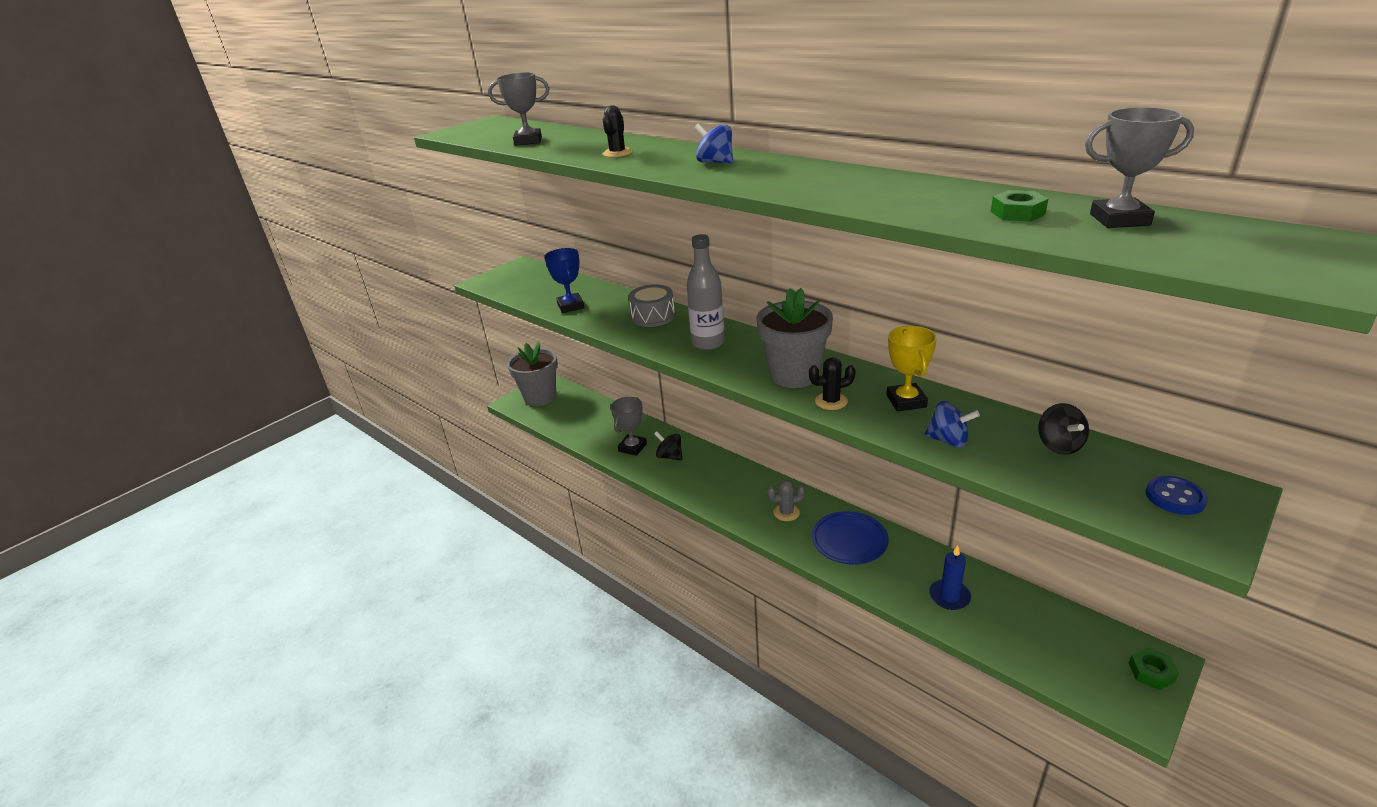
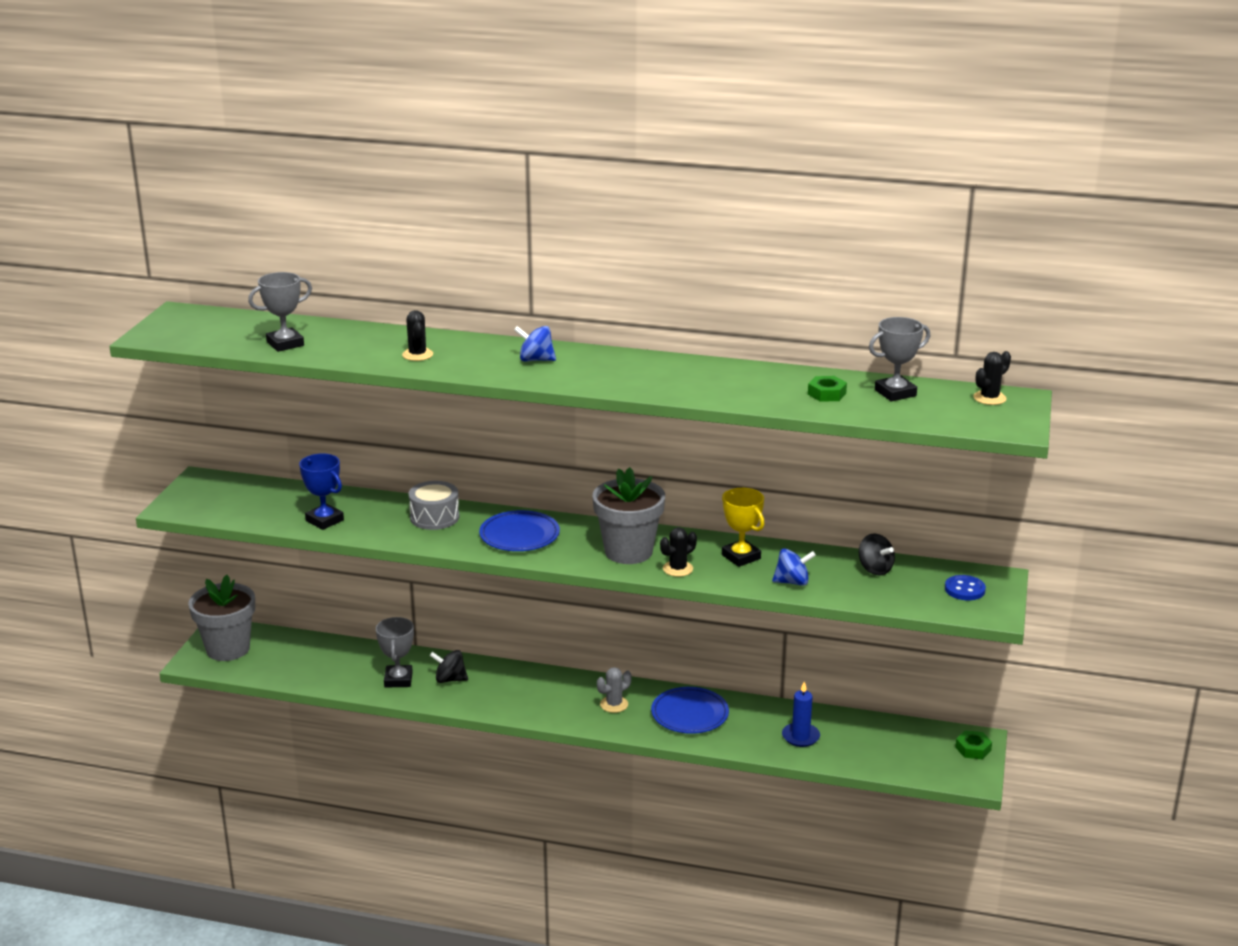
camera: 30 degrees left, 5 degrees down
grey bottle [687,234,725,350] -> blue plate [479,510,560,551]
none -> black cactus [973,351,1011,405]

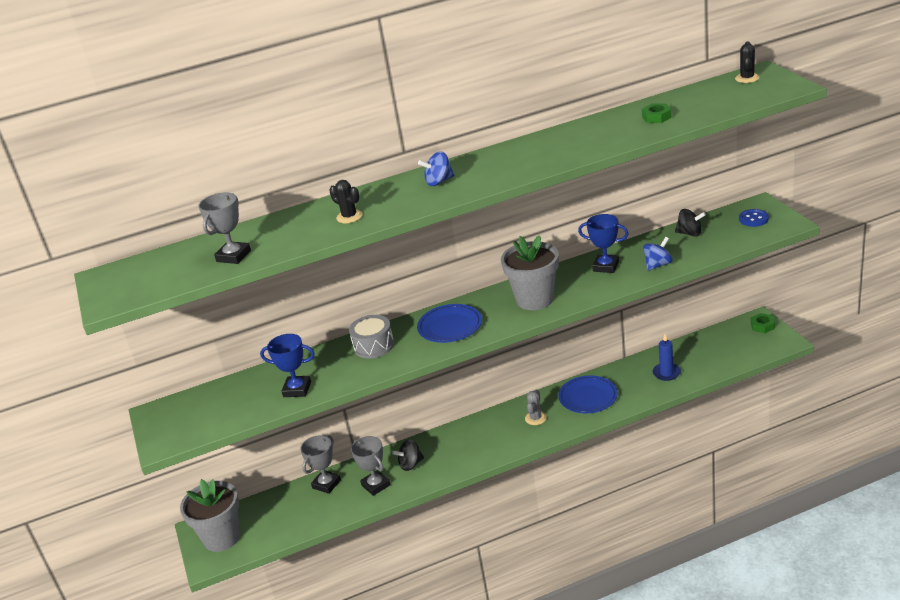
camera: 30 degrees left, 5 degrees up
black cactus [660,527,697,577] -> none
yellow trophy [722,488,765,567] -> blue trophy [578,214,629,273]
grey trophy [869,317,930,401] -> grey trophy moved to [300,435,341,494]

